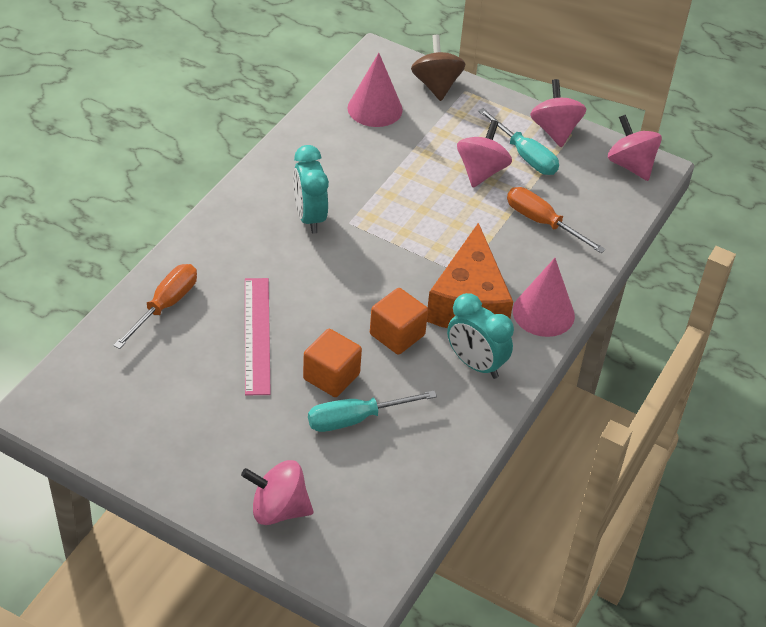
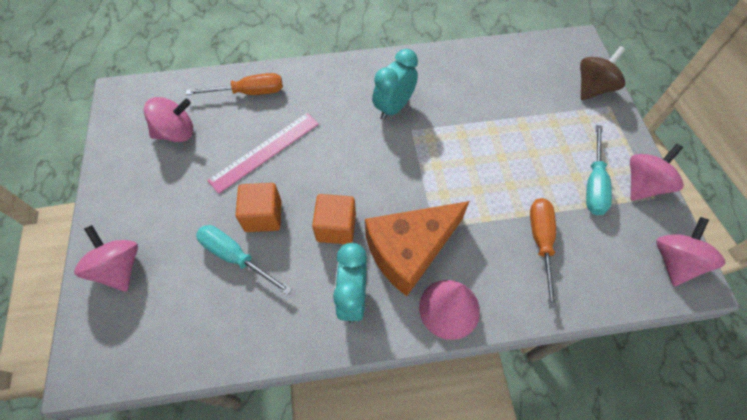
camera: 55 degrees right, 15 degrees up
pink cone [348,53,403,127] -> none
pink spinning top [457,120,512,188] -> pink spinning top moved to [144,97,193,142]

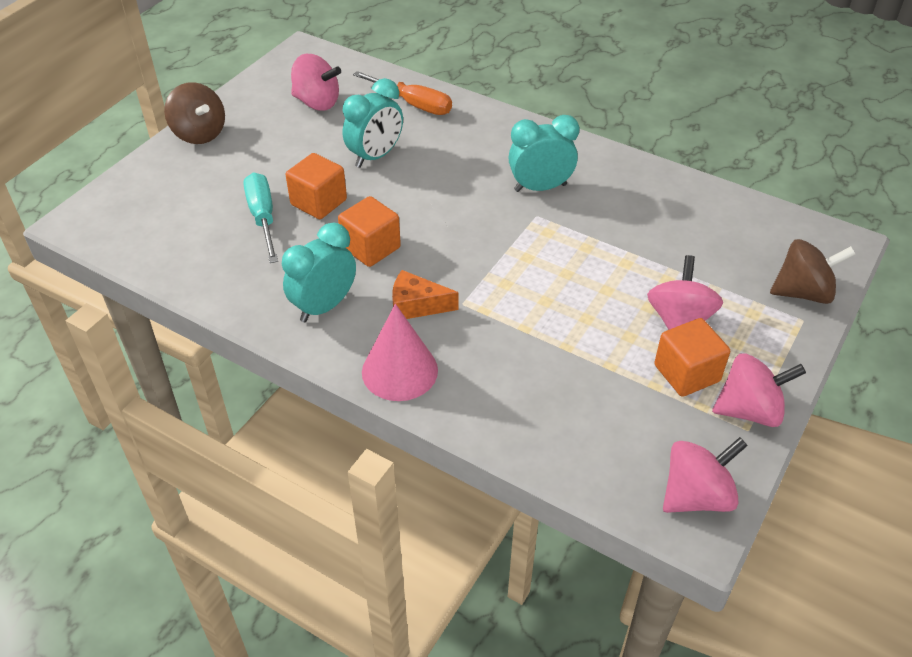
camera: 40 degrees right, 15 degrees down
pink spinning top [74,225,138,292] -> pink spinning top moved to [647,255,723,330]
pink ruler [207,113,319,194] -> turquoise clock [342,78,403,168]
orange cheese [365,201,469,296] -> orange cheese [392,270,459,319], size x0.50
orange screwdriver [530,198,557,309] -> none
turquoise screwdriver [586,125,612,215] -> orange cube [654,318,730,397]
none -> brown spinning top [164,82,225,144]

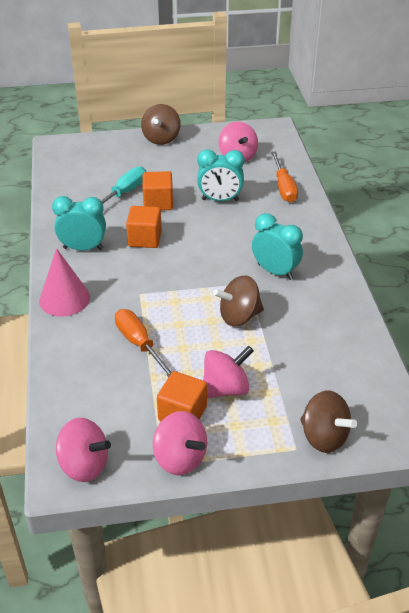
camera: 50 degrees right, 5 degrees down
orange cheese [392,270,459,319] -> none
none -> orange screwdriver [115,309,172,377]
none -> brown spinning top [213,275,264,326]

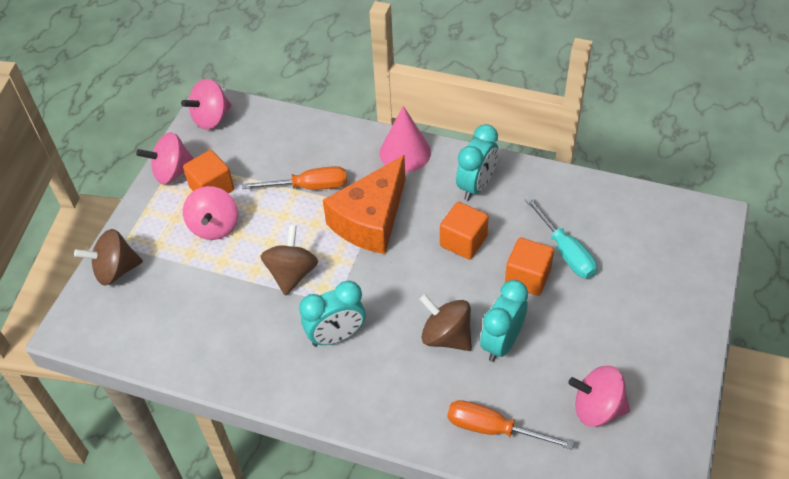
camera: 120 degrees right, 10 degrees up
brown spinning top [141,104,180,145] -> brown spinning top moved to [419,294,472,351]
none -> orange cheese [323,155,406,254]

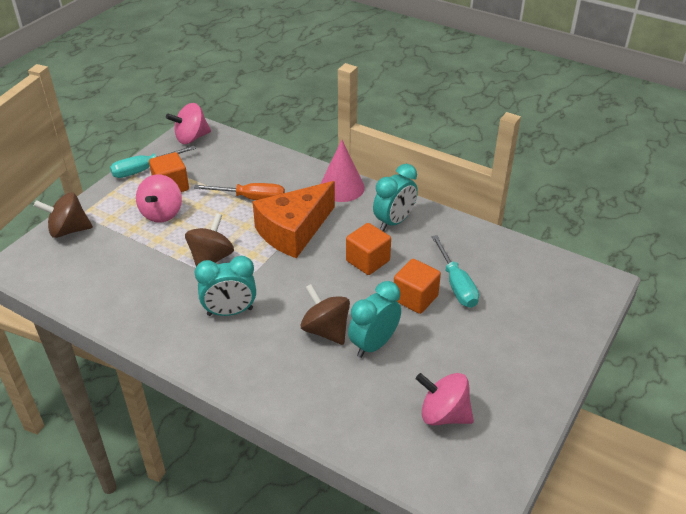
camera: 10 degrees right, 10 degrees down
pink spinning top [136,132,194,184] -> turquoise screwdriver [110,146,196,178]
orange screwdriver [447,400,574,450] -> none

